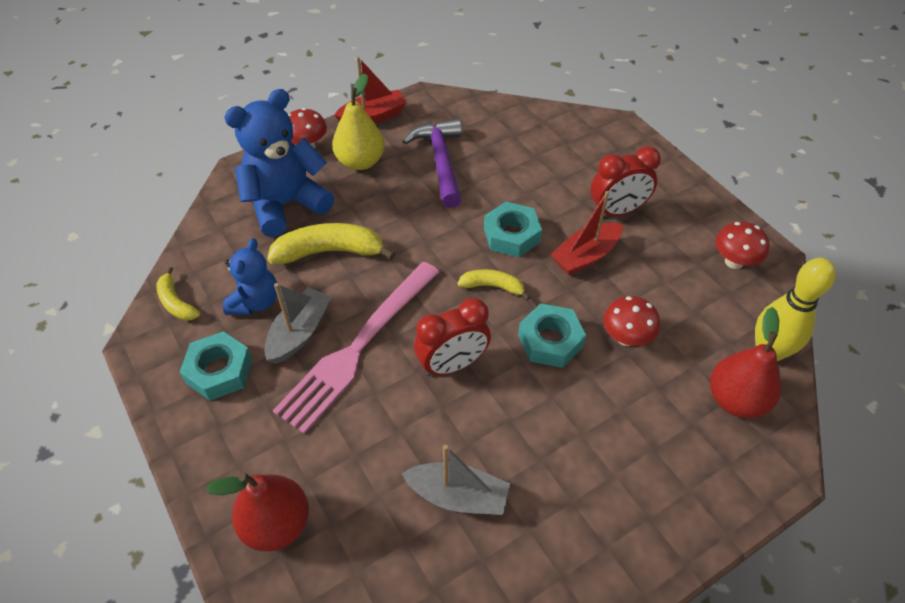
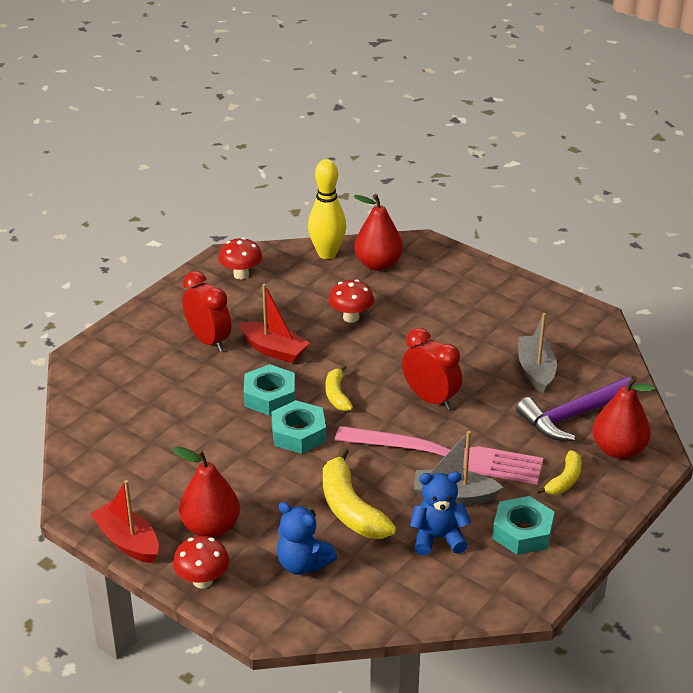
camera: 110 degrees left, 15 degrees down
yellow banana [156,267,200,321] -> yellow banana moved to [536,450,582,494]
blue teddy bear [224,89,334,237] -> blue teddy bear [277,502,337,575], size x0.59
yellow pear [332,74,385,170] -> red pear [173,446,240,538]
purple hammer [403,118,462,208] -> purple hammer moved to [516,377,637,441]
turquoise nut [518,303,586,368] -> turquoise nut moved to [271,400,326,454]

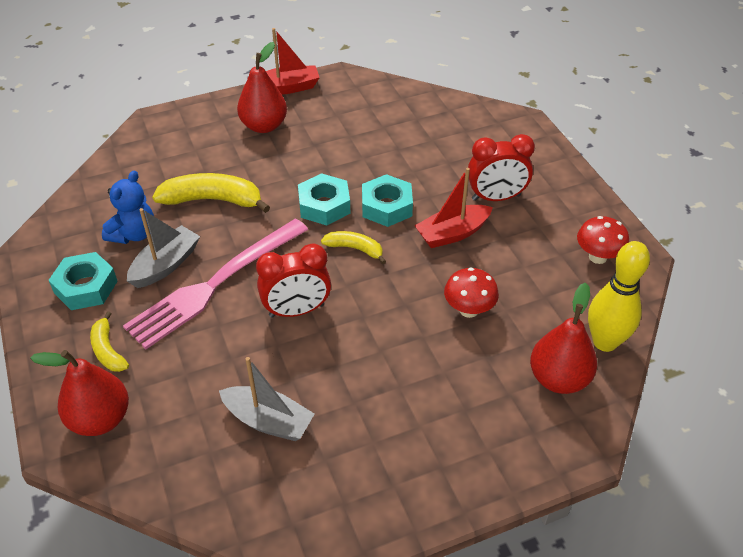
camera: 120 degrees right, 10 degrees up
red mushroom [173,536,229,589] -> none
blue teddy bear [277,502,337,575] -> none
purple hammer [516,377,637,441] -> none

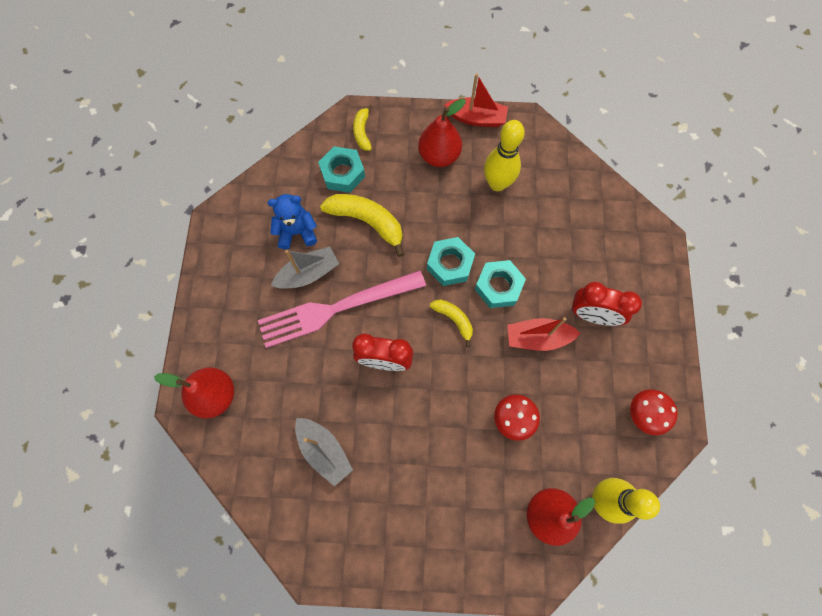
camera: 25 degrees right, 25 degrees up
turquoise nut [49,252,118,310] -> turquoise nut moved to [318,146,365,193]
yellow banana [90,311,129,372] -> yellow banana moved to [353,104,373,151]
blue teddy bear [102,171,154,244] -> blue teddy bear turned 150 degrees counterclockwise [267,194,317,250]
none -> yellow bowling pin [484,120,525,191]

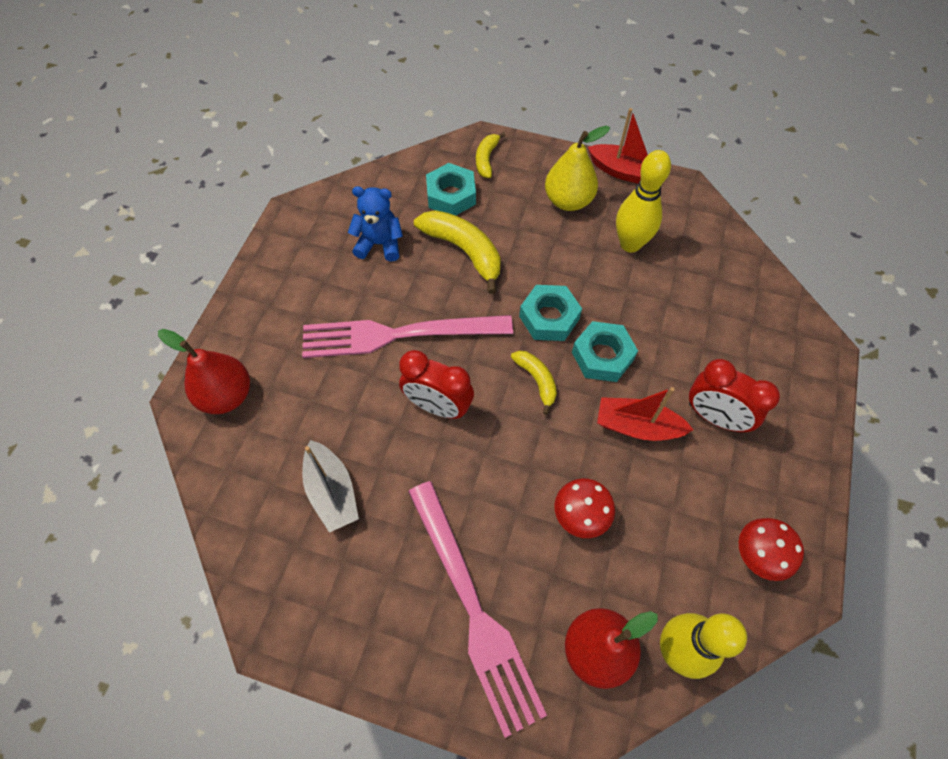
camera: 15 degrees right, 10 degrees down
grey boat [271,247,339,289] -> none
red pear [418,99,466,167] -> yellow pear [545,126,610,211]
none -> pink fork [408,481,547,738]

